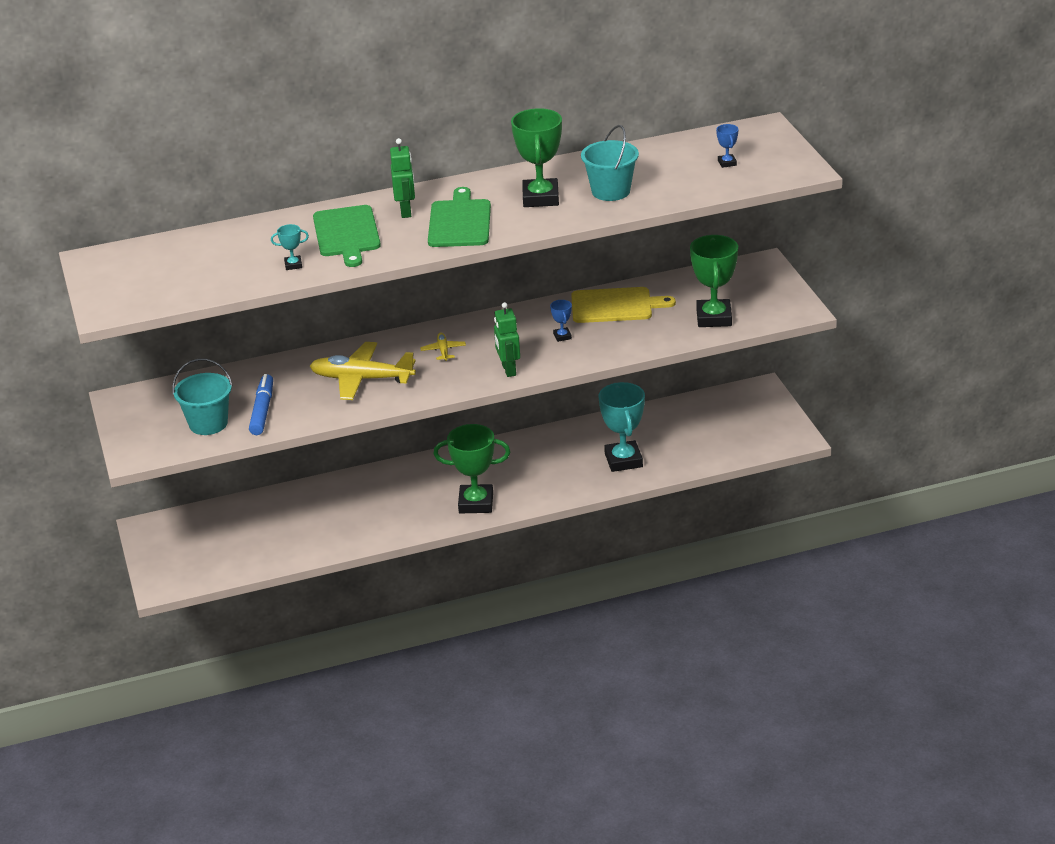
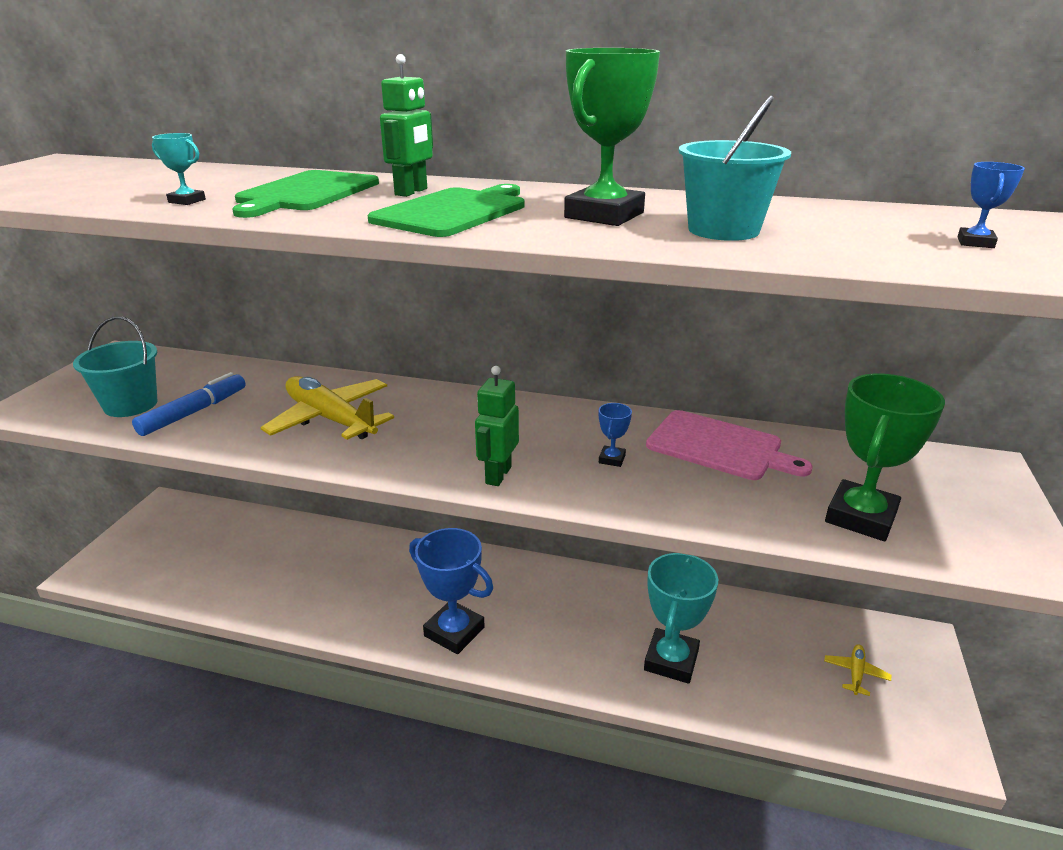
camera: 30 degrees right, 5 degrees down
yellow plane [420,332,466,361] -> yellow plane moved to [824,644,891,696]
green trophy [433,424,510,513] -> blue trophy [409,528,493,654]
yellow cutting board [571,287,676,323] -> pink cutting board [646,410,813,480]

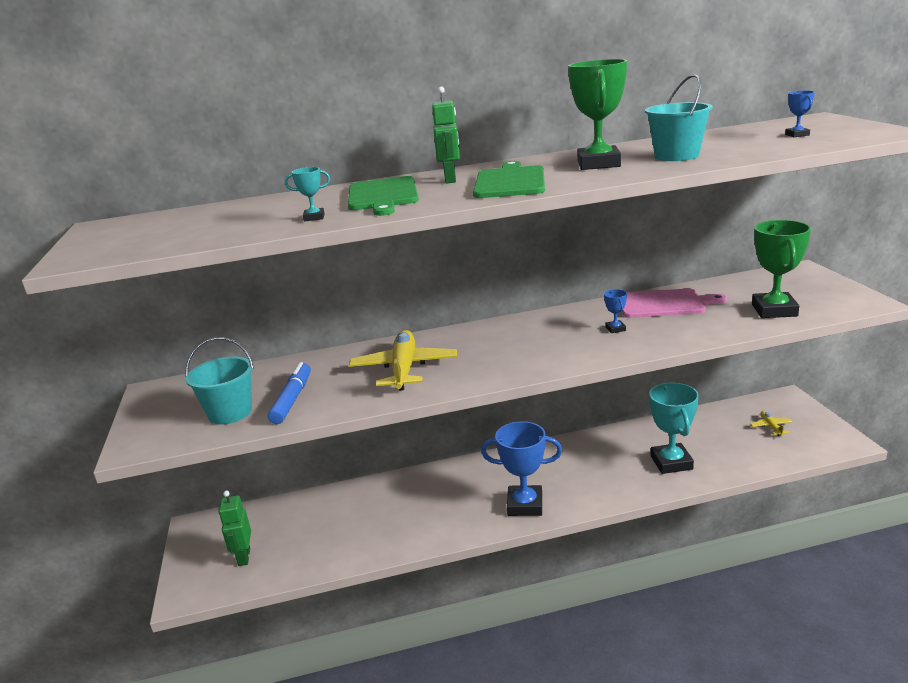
camera: 25 degrees left, 5 degrees down
yellow plane [261,376,394,440] -> yellow plane turned 75 degrees clockwise [349,330,457,391]
green robot [475,366,519,486] -> green robot moved to [218,491,251,566]

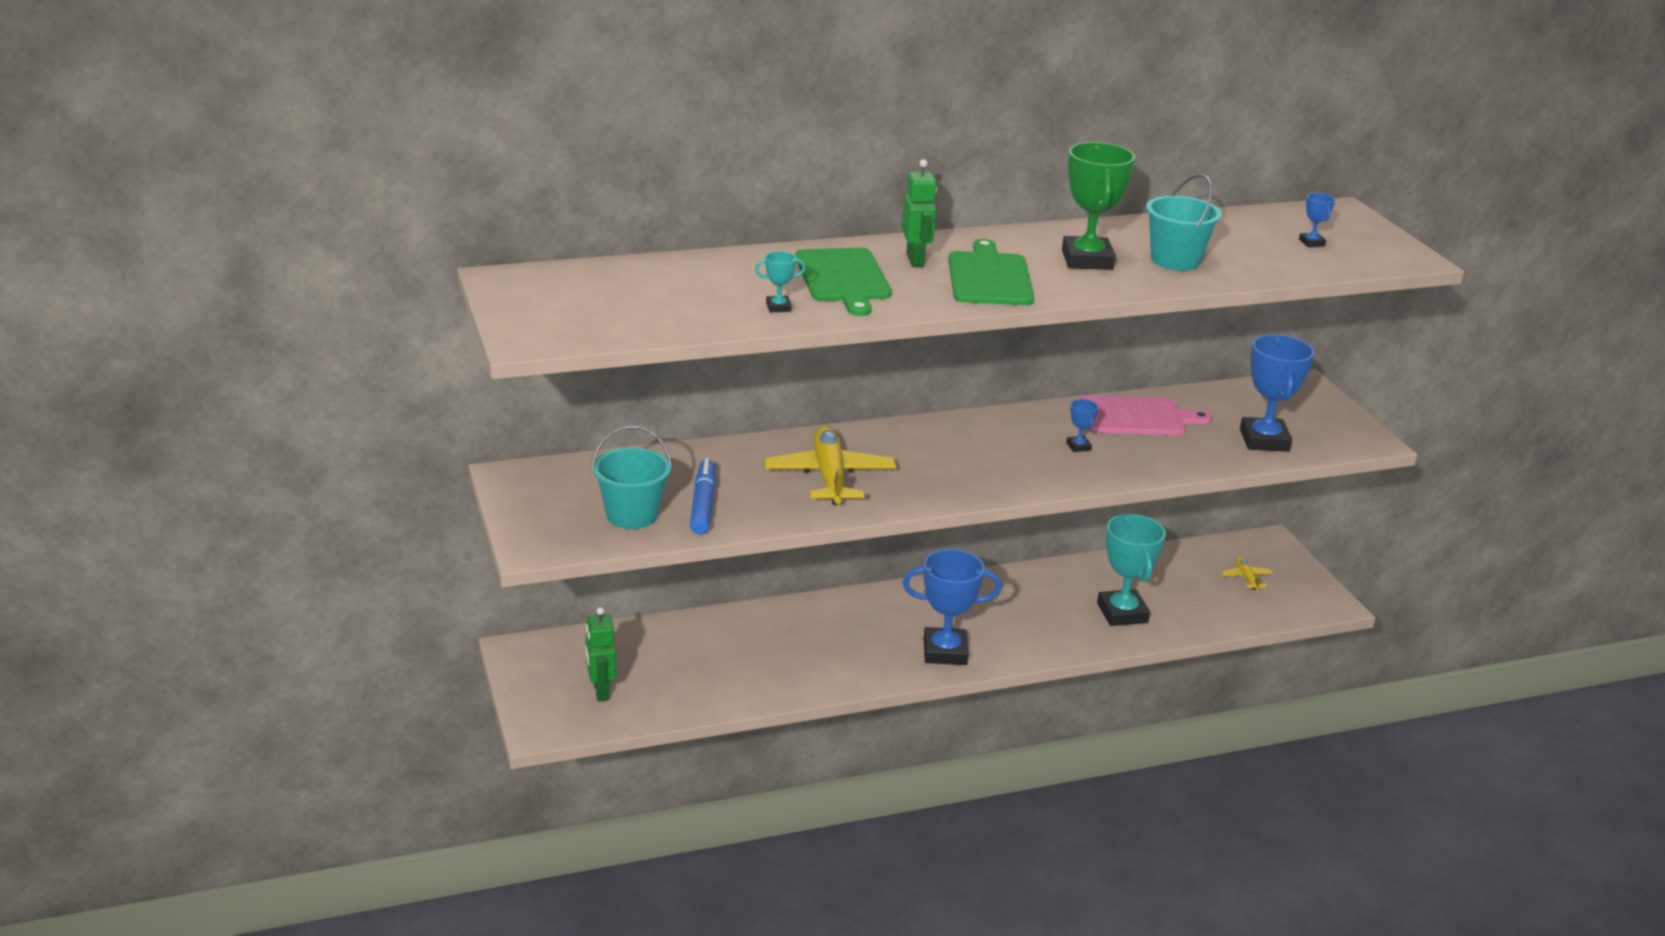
camera: 10 degrees left, 5 degrees up
green trophy [752,220,811,318] -> blue trophy [1240,334,1315,452]

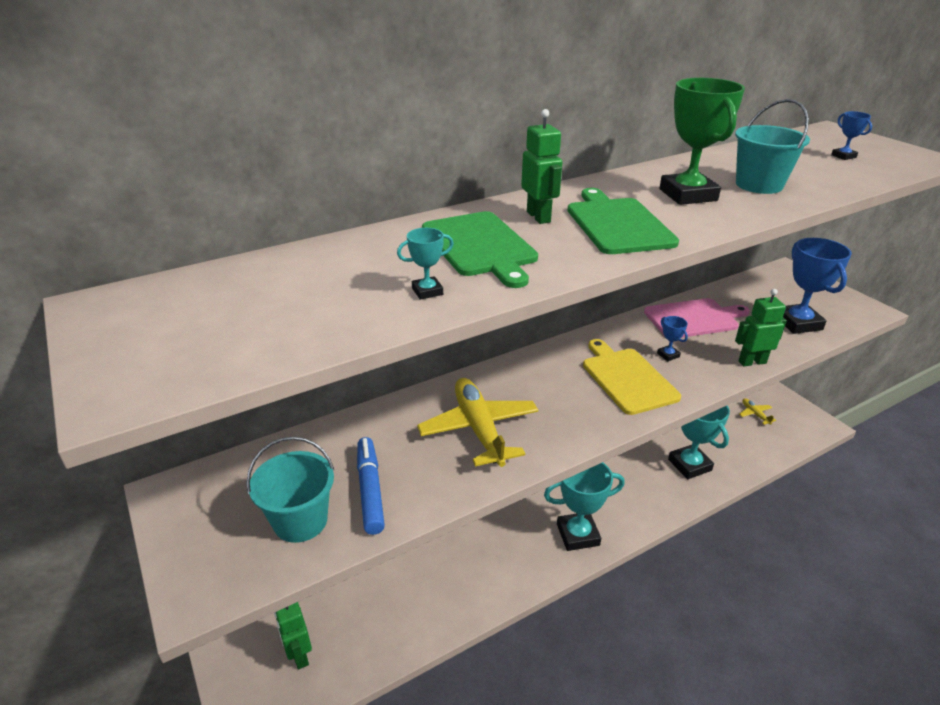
camera: 10 degrees left, 5 degrees up
blue trophy [903,549,1002,665] -> turquoise trophy [544,462,625,551]
none -> yellow cutting board [583,339,681,415]
none -> green robot [735,289,787,366]

